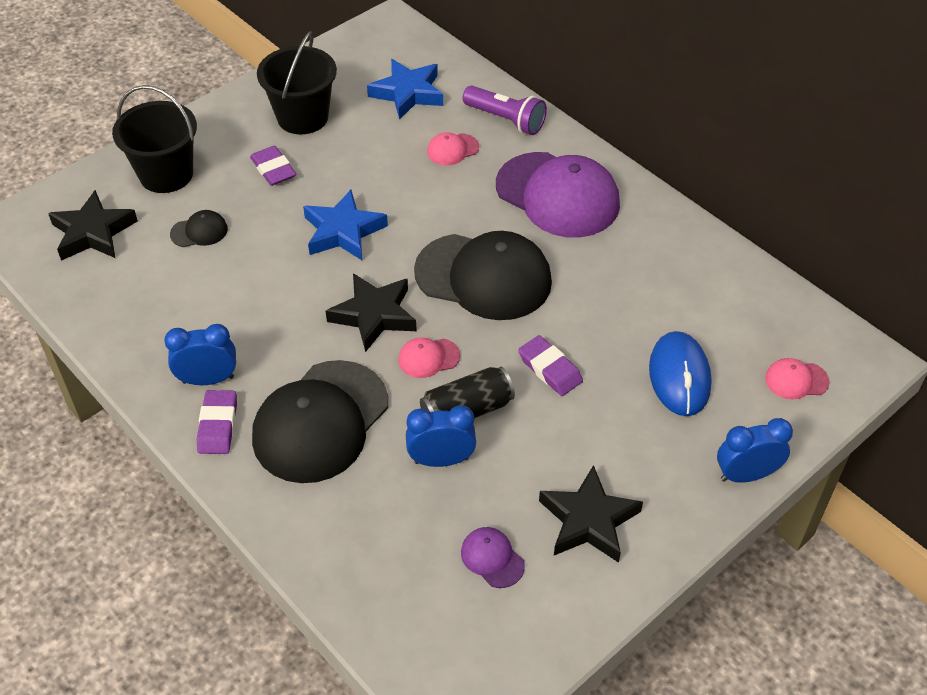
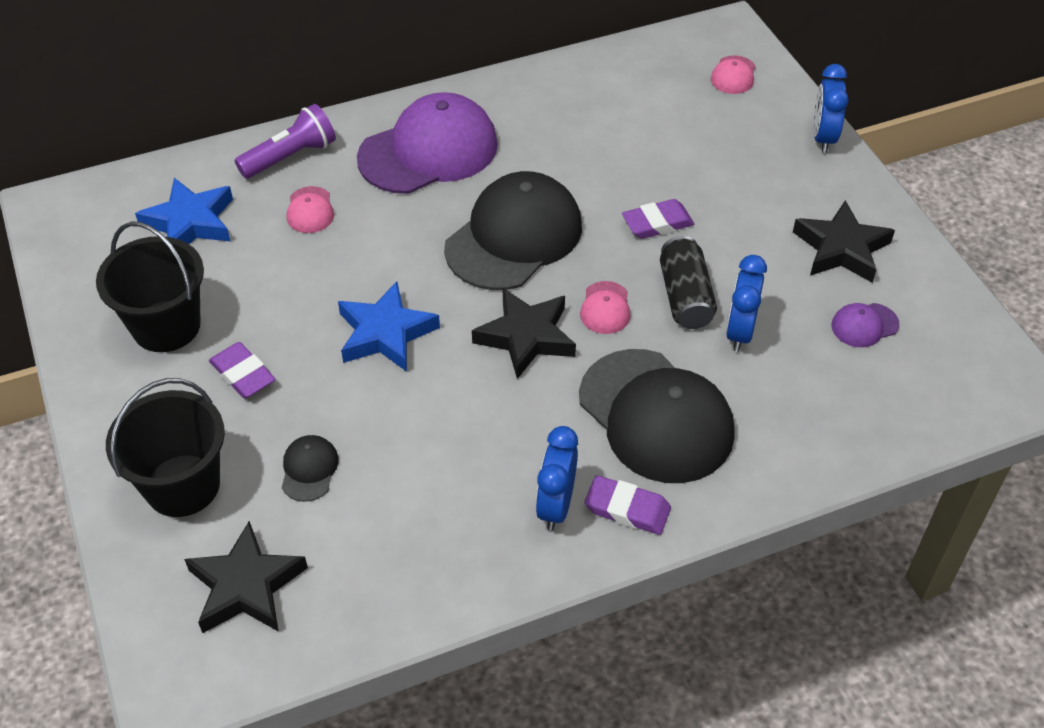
camera: 70 degrees left, 0 degrees up
purple eraser [250,146,296,186] -> purple eraser turned 60 degrees clockwise [209,342,275,398]
blue mouse [649,331,712,416] -> none

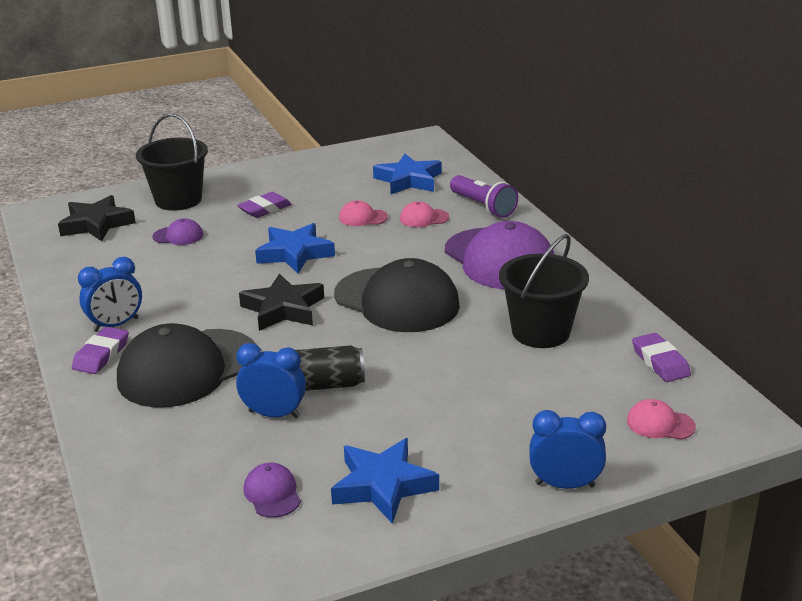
camera: 90 degrees right, 20 degrees down
black bucket [96,222,204,352] -> black bucket moved to [499,234,589,348]
black cap [282,435,339,502] -> purple cap [152,218,203,245]
blue clock [536,426,578,531] -> blue clock turned 135 degrees clockwise [78,257,142,332]
pink cap [580,281,631,334] -> pink cap moved to [339,200,388,226]
purple eraser [622,199,694,239] -> purple eraser moved to [632,333,691,382]
black star [793,200,895,283] -> blue star [331,438,439,524]

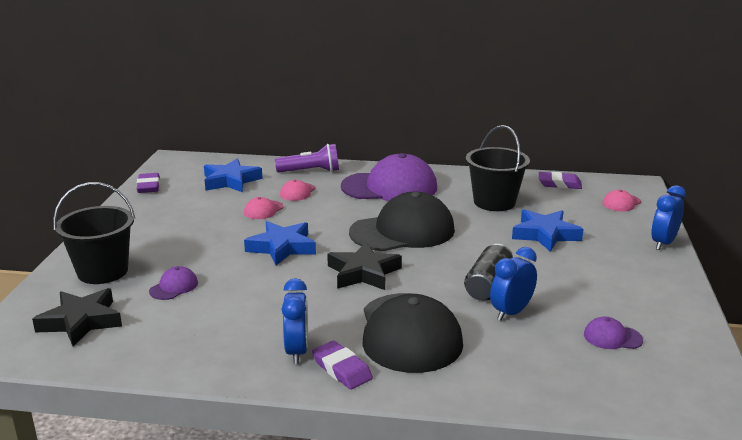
camera: 60 degrees left, 5 degrees down
purple eraser [237,192,291,218] -> purple eraser moved to [137,173,160,193]
blue star [331,438,439,524] -> blue star moved to [512,209,584,252]

